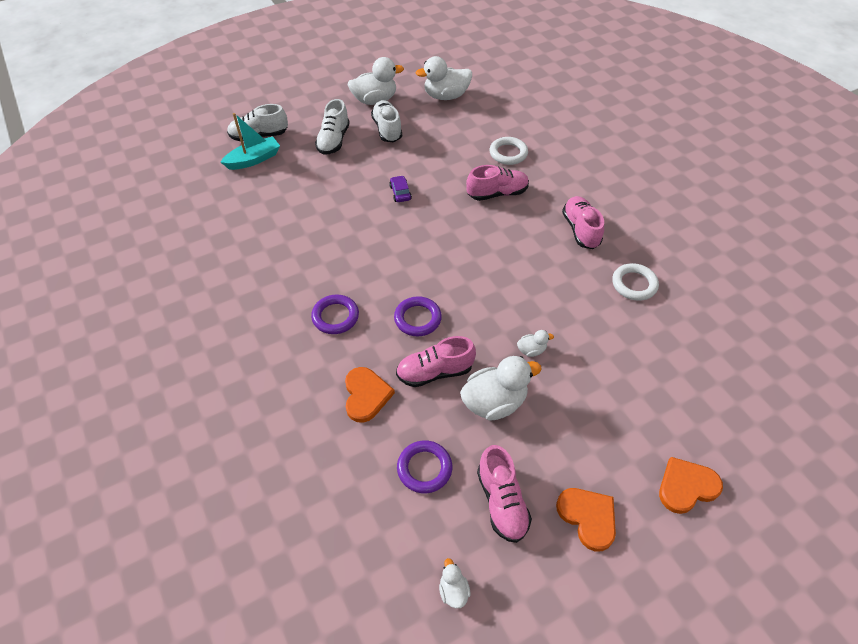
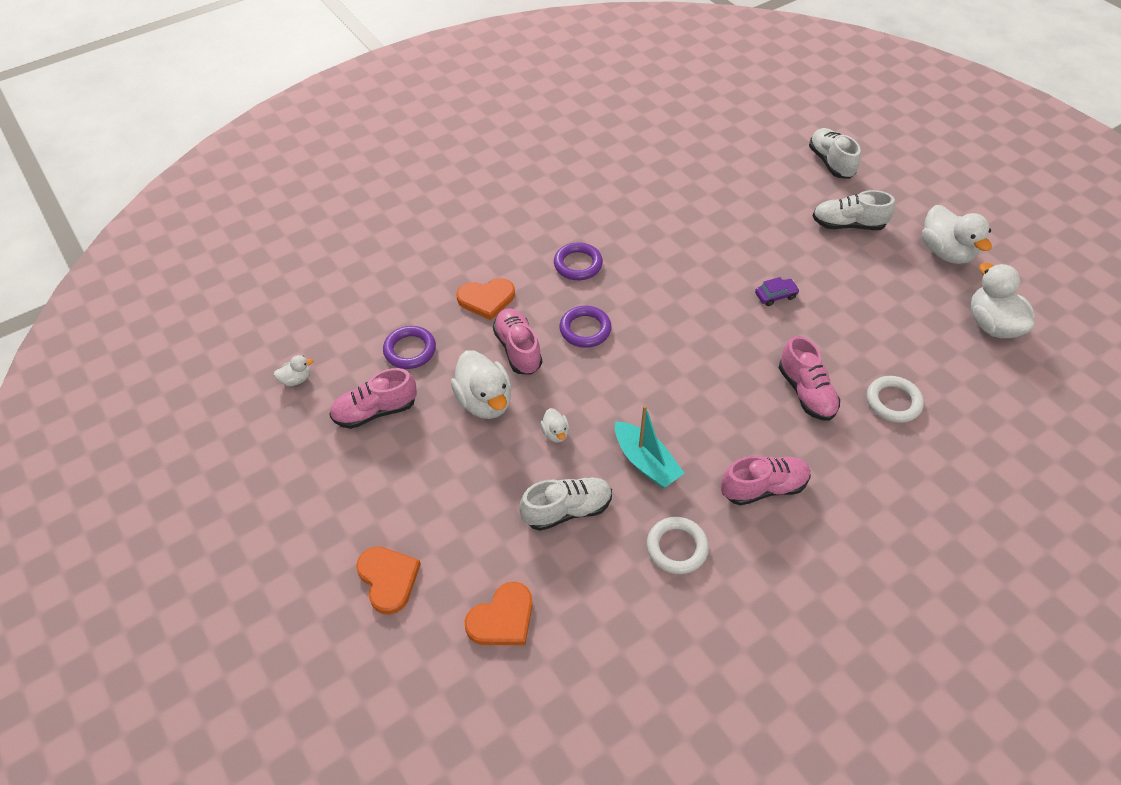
camera: 85 degrees right, 0 degrees up
turquoise boat [221,113,280,170] -> turquoise boat moved to [615,405,684,488]
white shoe [371,100,402,143] -> white shoe moved to [519,477,612,531]
orange heart [556,488,616,552] -> orange heart moved to [465,582,533,645]

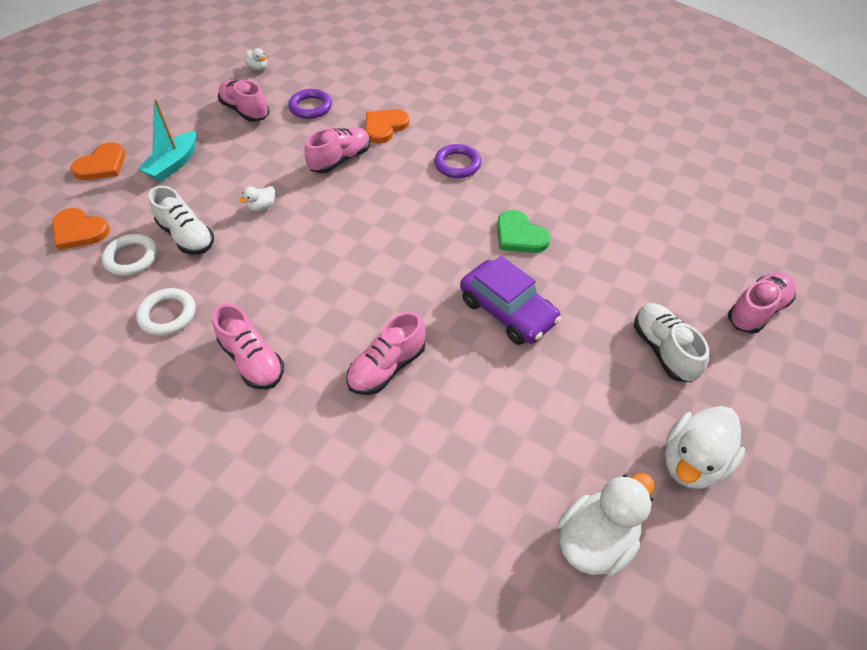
camera: 65 degrees right, 0 degrees up
white duck [451,350,512,419] -> none
orange heart [457,278,515,320] -> orange heart turned 75 degrees clockwise [365,109,409,144]
purple ring [559,306,612,348] -> none
turquoise boat [615,405,684,488] -> turquoise boat moved to [138,99,196,182]
purple car [755,277,800,306] -> purple car [460,256,561,345], size x2.15
white shoe [809,128,861,179] -> pink shoe [728,272,796,333]
white ring [867,376,924,423] -> white ring moved to [102,234,158,276]
none -> green heart [497,210,550,253]

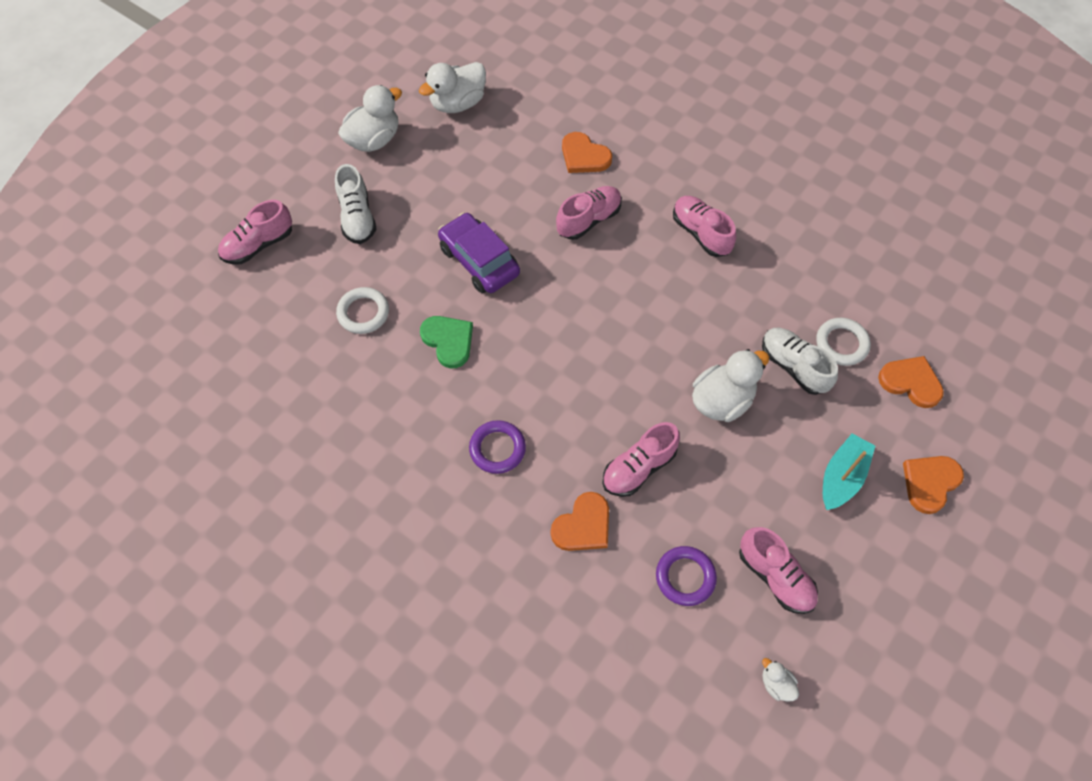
camera: 175 degrees left, 10 degrees up
white ring [136,288,196,336] -> white ring moved to [336,287,389,334]
white duck [239,186,275,212] -> white duck [692,349,769,422], size x2.11
none -> orange heart [562,132,612,173]

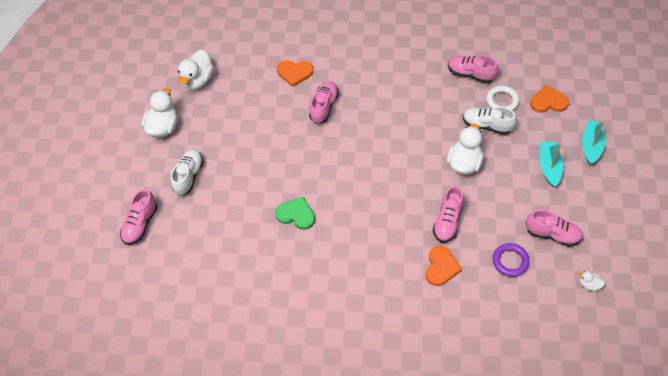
camera: 30 degrees left, 5 degrees down
white shoe [335,164,376,244] -> white shoe turned 120 degrees counterclockwise [171,149,204,196]
white ring [336,287,389,334] -> none
purple car [438,213,520,293] -> none
purple ring [469,420,526,474] -> none
pink shoe [673,196,736,257] -> pink shoe moved to [448,55,498,83]
orange heart [903,456,964,514] -> turquoise boat [582,120,605,165]

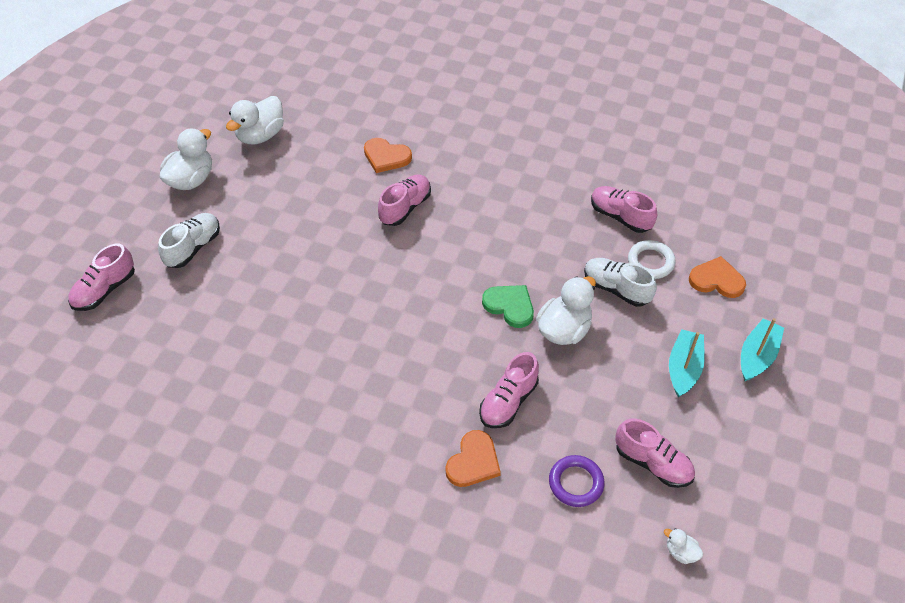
camera: 15 degrees right, 5 degrees down
green heart [275,197,315,230] -> green heart moved to [482,285,534,328]

